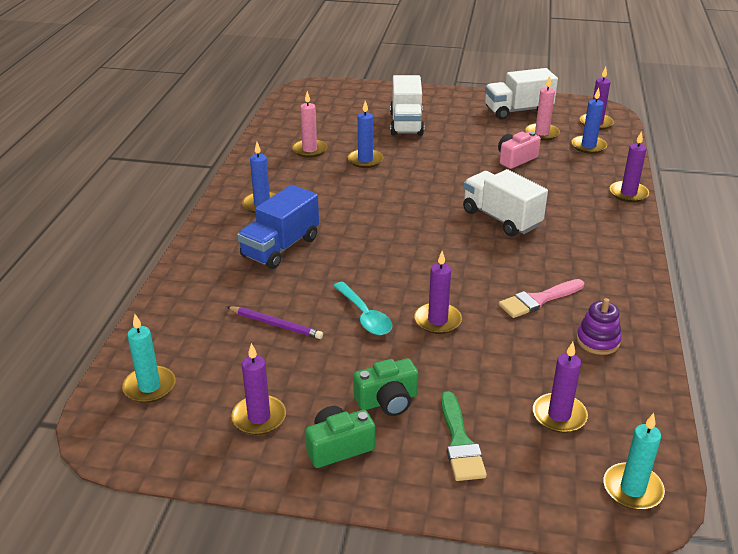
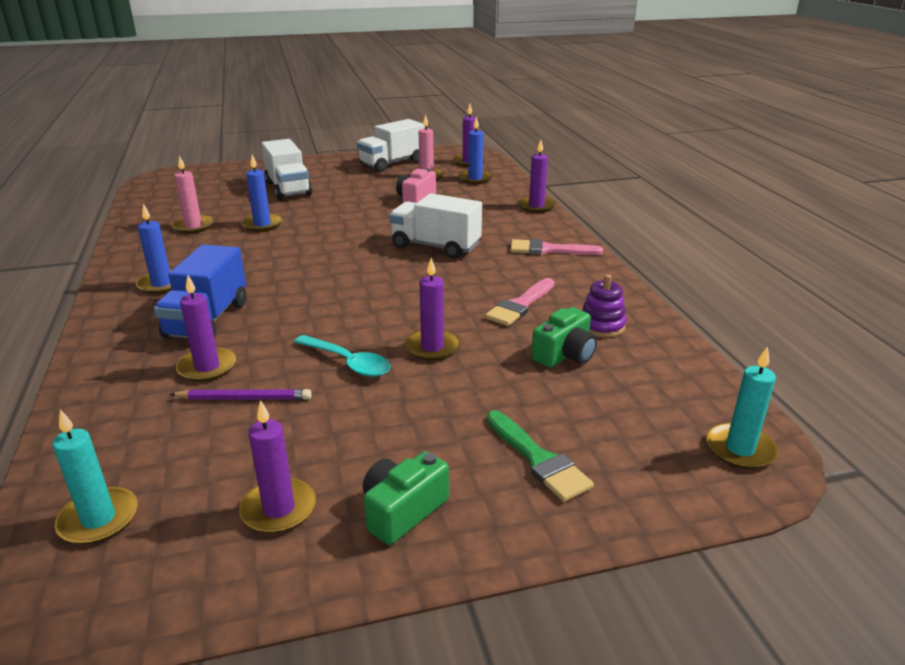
camera: 25 degrees left, 5 degrees down
green camera [353,358,418,416] -> green camera moved to [531,307,597,368]
purple candle [533,342,588,433] -> purple candle moved to [176,275,236,382]
none -> pink brush [511,239,603,255]

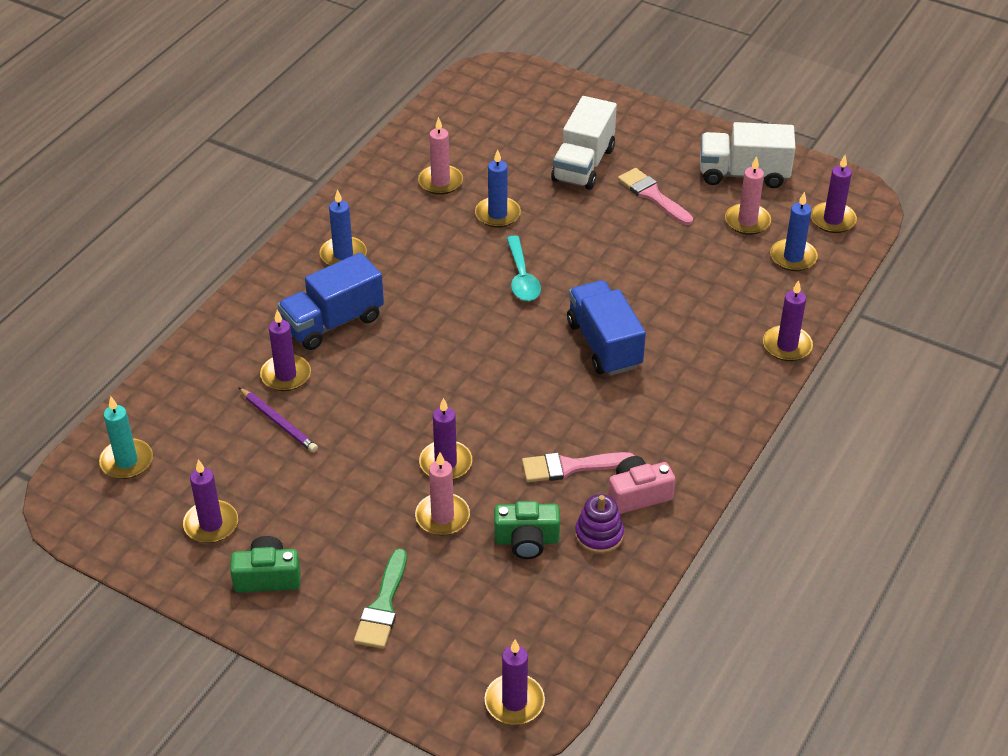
camera: 45 degrees right, 15 degrees up
turquoise spoon [294,335,391,377] -> turquoise spoon moved to [507,236,541,301]
white truck [389,193,482,259] -> blue truck [567,280,646,376]
pink camera [396,168,436,203] -> pink camera moved to [608,456,676,514]
pink brush [511,239,603,255] -> pink brush moved to [618,168,693,225]
turquoise candle [706,346,778,469] -> purple candle [485,639,545,725]
none -> pink candle [415,452,470,535]

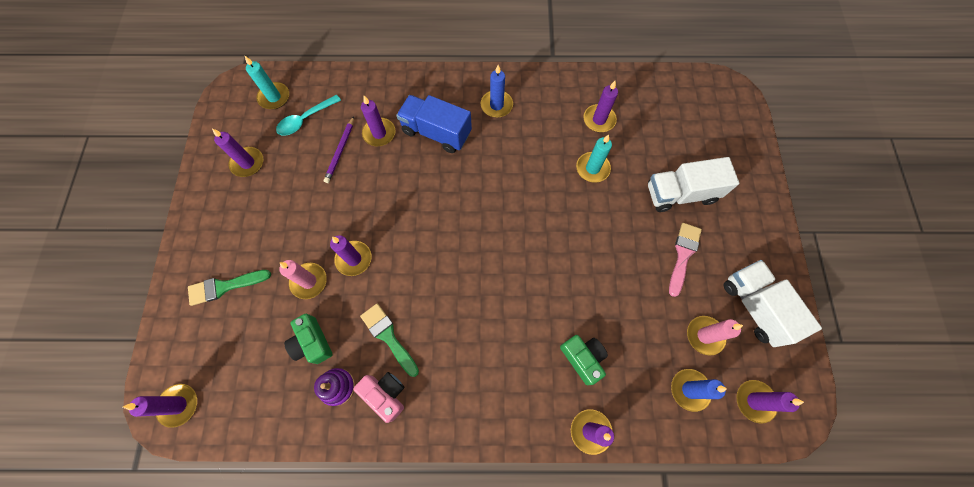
camera: 60 degrees right, 25 degrees up
green camera [230,536,301,592] -> green camera moved to [560,335,608,385]
pink candle [418,117,463,195] -> purple candle [583,81,618,132]
blue candle [475,149,521,228] -> turquoise candle [576,134,612,183]
turquoise spoon [507,236,541,301] -> turquoise spoon moved to [276,94,341,136]
pink brush [522,452,635,482] -> green brush [360,303,419,377]
blue truck [567,280,646,376] -> none

